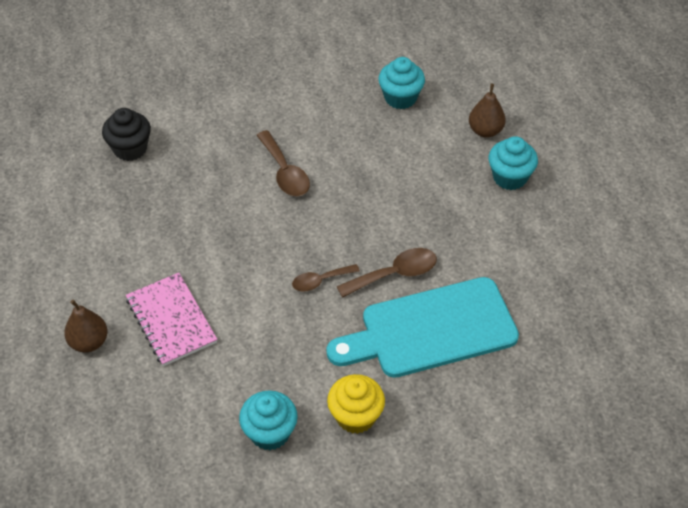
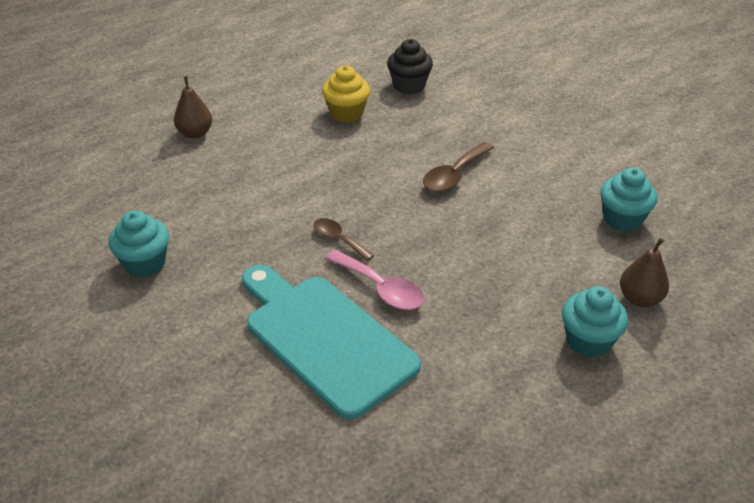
camera: 65 degrees right, 10 degrees down
pink notebook [126,273,217,366] -> none
yellow cupcake [327,374,385,434] -> yellow cupcake moved to [322,65,370,123]
brown spoon [337,248,437,298] -> pink spoon [325,250,424,310]

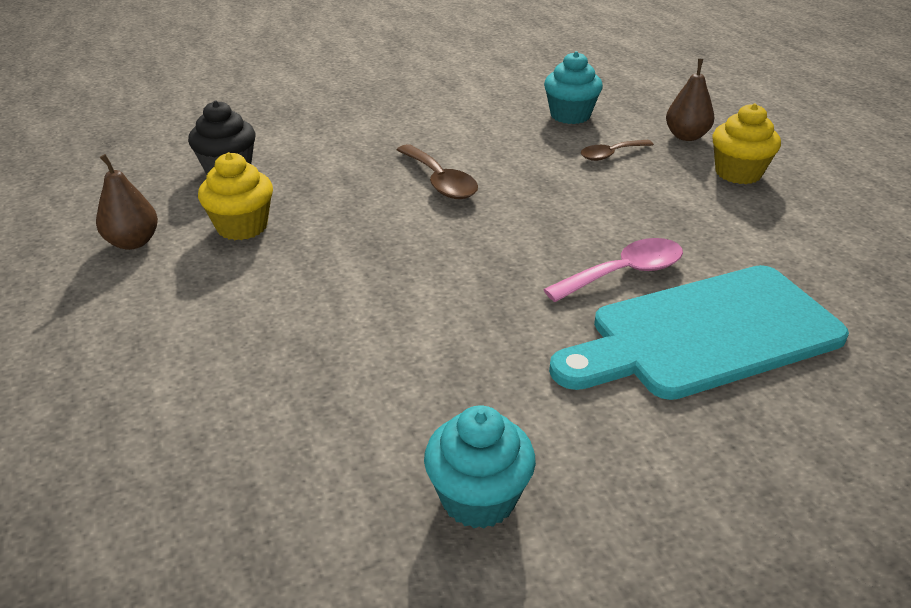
camera: 70 degrees left, 5 degrees down
brown pear [174,76,212,139] -> brown pear moved to [96,154,158,250]
brown spoon [313,218,374,261] -> brown spoon moved to [581,140,654,161]
turquoise cupcake [562,286,628,358] -> yellow cupcake [712,103,781,184]

